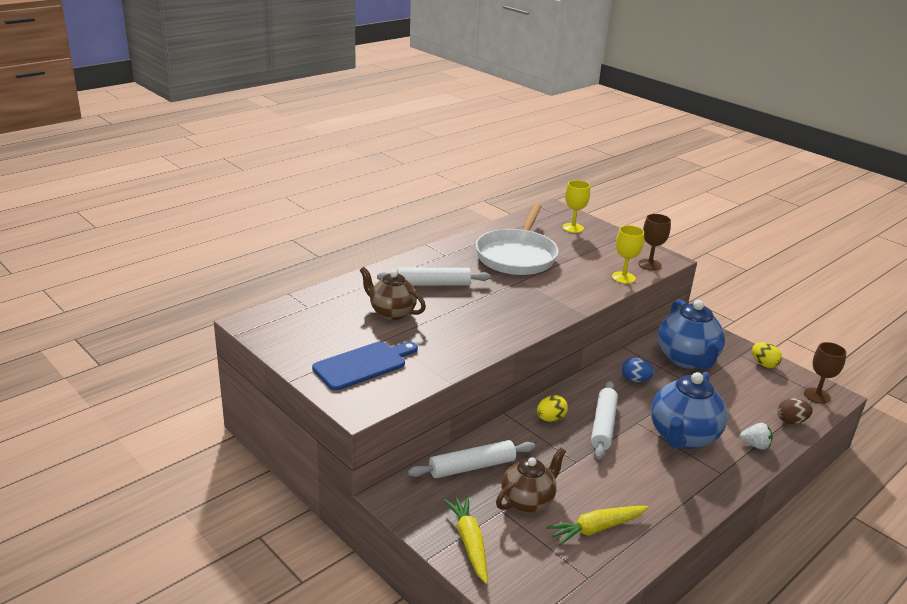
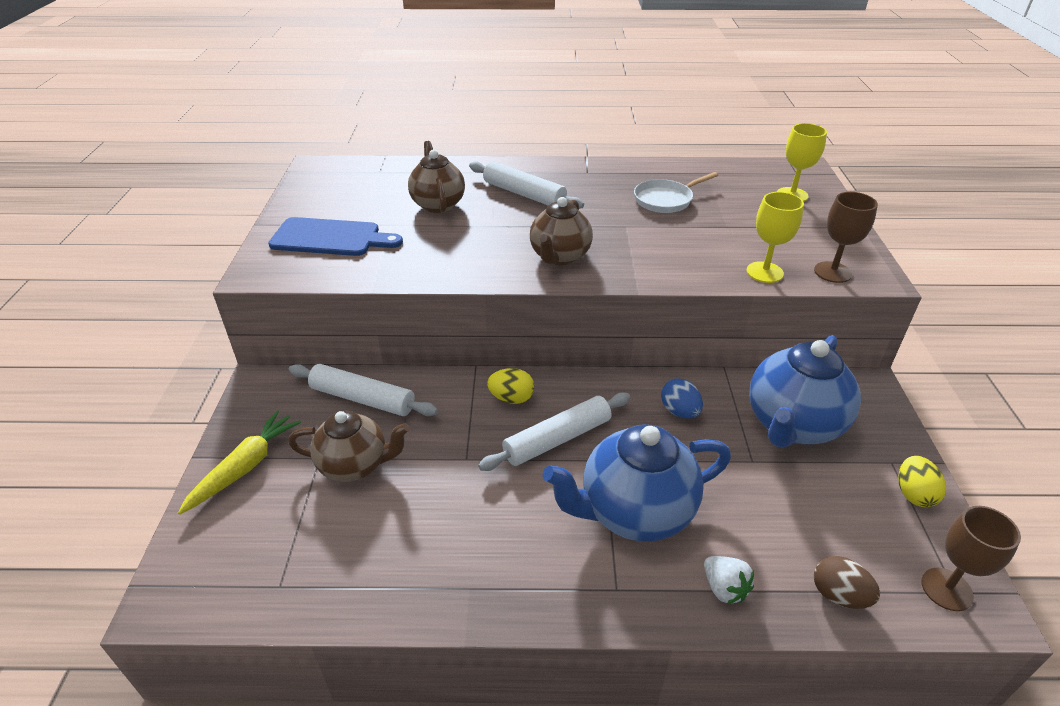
camera: 45 degrees right, 10 degrees up
white pan [476,204,559,275] -> white pan [634,172,718,213], size x0.52
yellow carrot [546,506,649,546] -> none
none -> brown teapot [530,197,593,266]

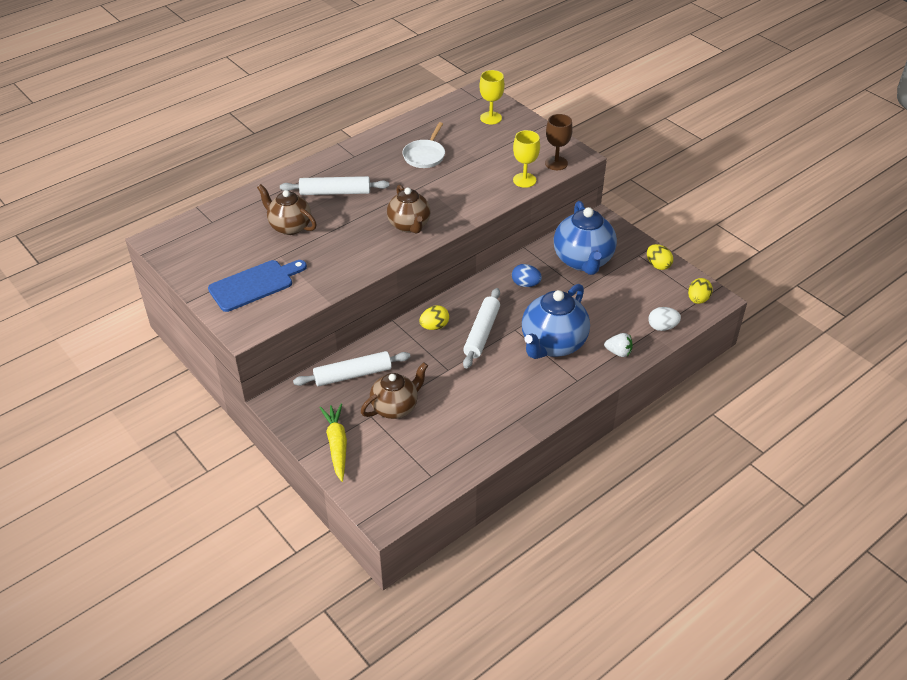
camera: 40 degrees left, 5 degrees up
brown egg [814,556,880,609] -> white egg [648,307,681,331]
brown goblet [921,506,1021,611] -> yellow egg [688,278,713,304]

